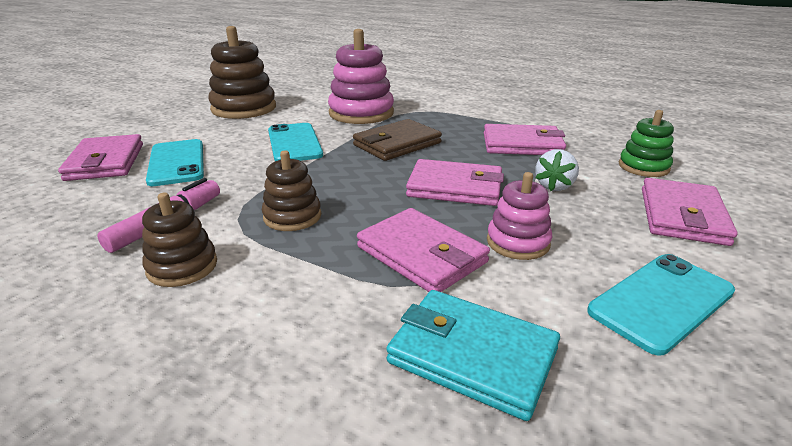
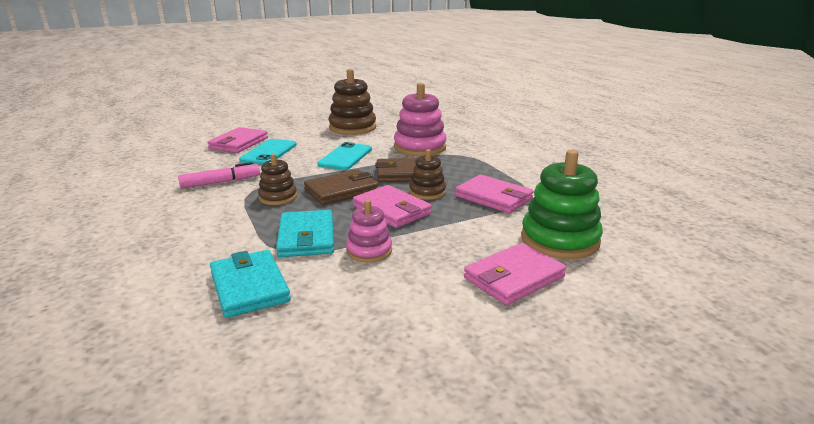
camera: 35 degrees right, 5 degrees down
brown stacking toy [142,193,217,287] -> brown stacking toy moved to [409,149,446,200]
pink wallet [357,208,490,292] -> turquoise wallet [276,210,334,257]
white strawberry [535,149,579,191] -> none
turquoise phone [587,254,735,356] -> none
green stacking toy [619,110,674,177] -> green stacking toy [521,150,603,259], size x1.75
none -> brown wallet [304,169,379,205]

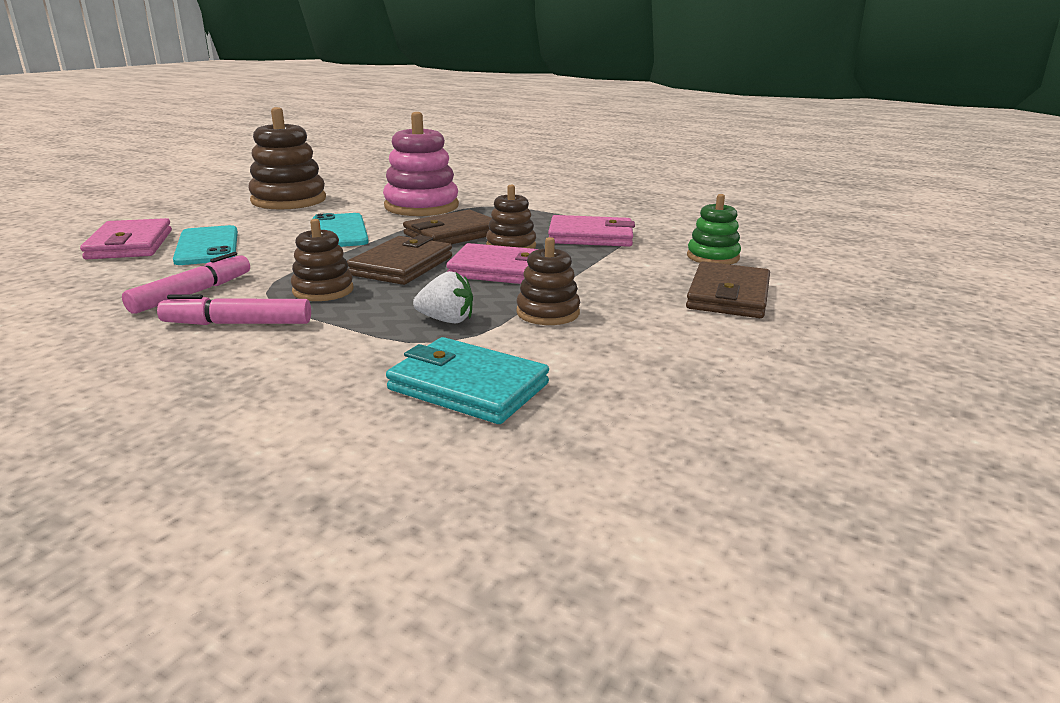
camera: 35 degrees left, 0 degrees up
turquoise wallet [276,210,334,257] -> white strawberry [413,271,473,324]
pink stacking toy [346,200,392,263] -> brown stacking toy [516,237,580,325]
pink wallet [464,243,566,305] -> brown wallet [686,261,770,318]
green stacking toy [521,150,603,259] -> green stacking toy [687,194,741,265], size x0.57
none -> pink marker [157,294,311,325]

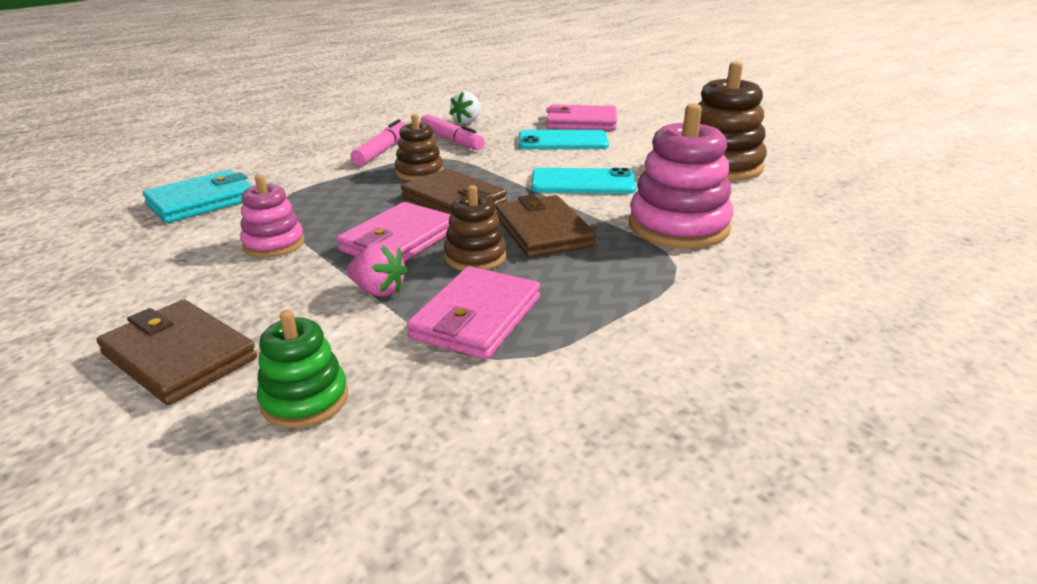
camera: 110 degrees right, 5 degrees up
white strawberry [413,271,473,324] -> white strawberry moved to [449,91,481,124]
brown stacking toy [516,237,580,325] -> pink stacking toy [240,175,305,258]
none -> pink strawberry [347,242,408,297]

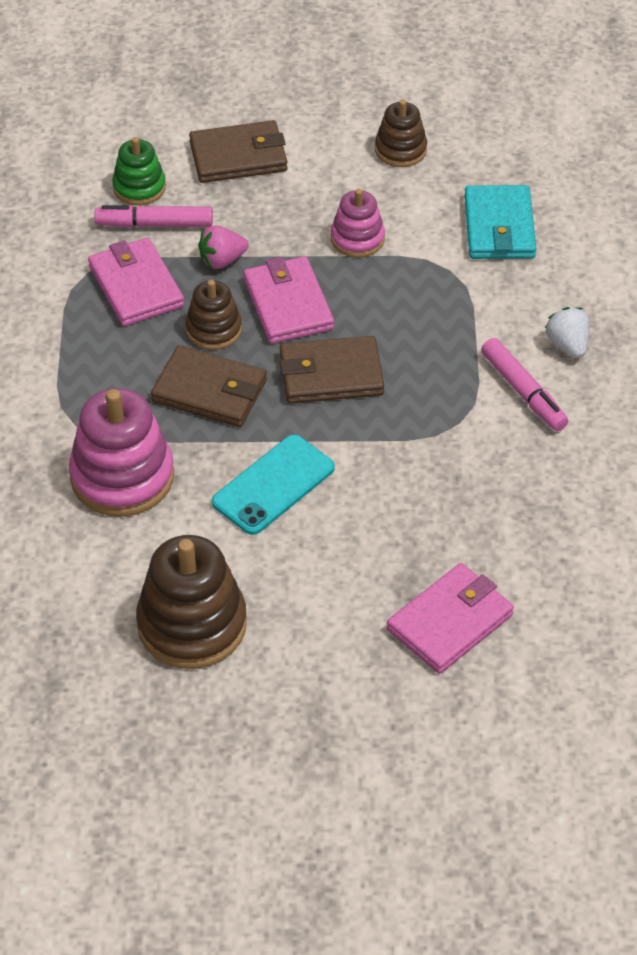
camera: 130 degrees right, 20 degrees up
brown stacking toy [395,114,443,181] -> brown stacking toy moved to [375,99,427,167]
pink marker [420,114,485,150] -> pink marker moved to [94,205,213,228]
white strawberry [449,91,481,124] -> white strawberry moved to [545,307,589,358]
turquoise phone [519,130,609,149] -> none

